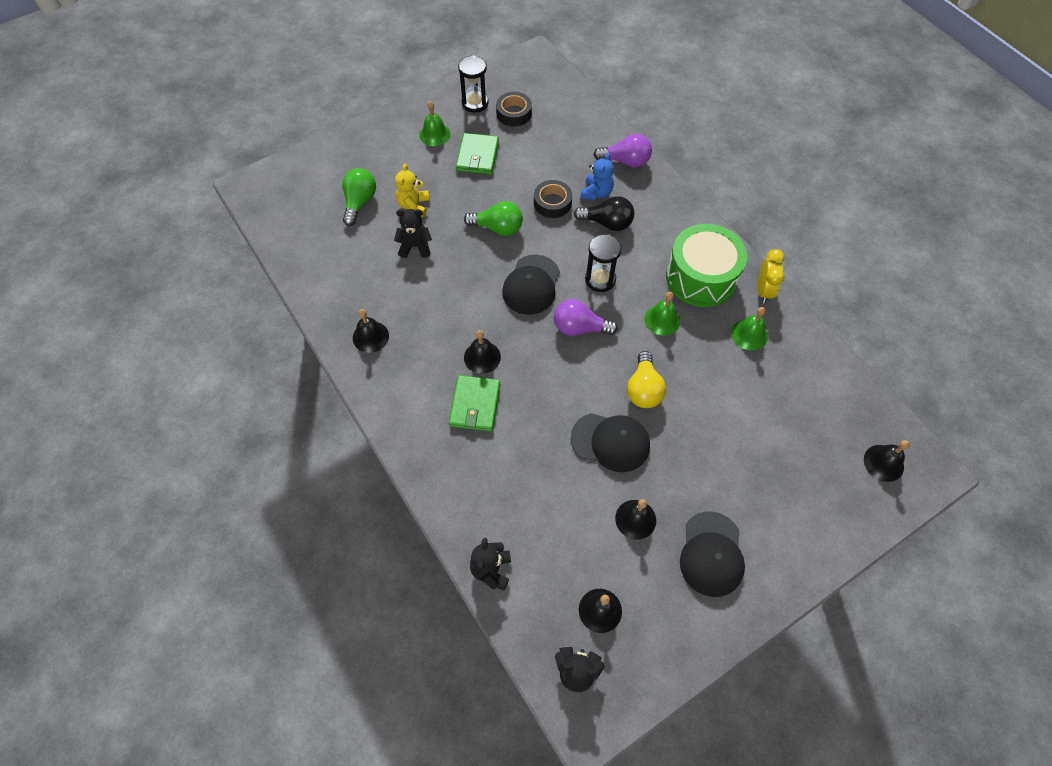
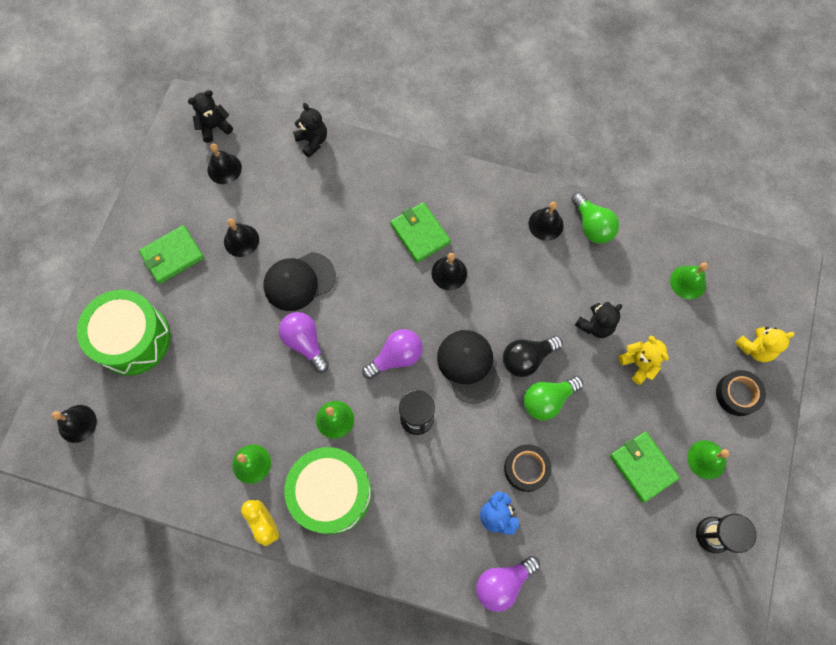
camera: 140 degrees right, 10 degrees up
green light bulb [342,168,376,226] -> green light bulb moved to [571,192,619,244]
black tape [496,92,532,127] -> black tape moved to [716,370,766,416]
black light bulb [574,196,634,231] -> black light bulb moved to [503,336,563,377]
yellow light bulb [627,351,666,408] -> purple light bulb [279,312,329,373]
black cap [680,511,745,597] -> green wallet [139,225,204,284]
none -> green drum [77,290,170,376]
none -> green bell [670,262,708,299]
none -> yellow teddy bear [735,327,795,362]

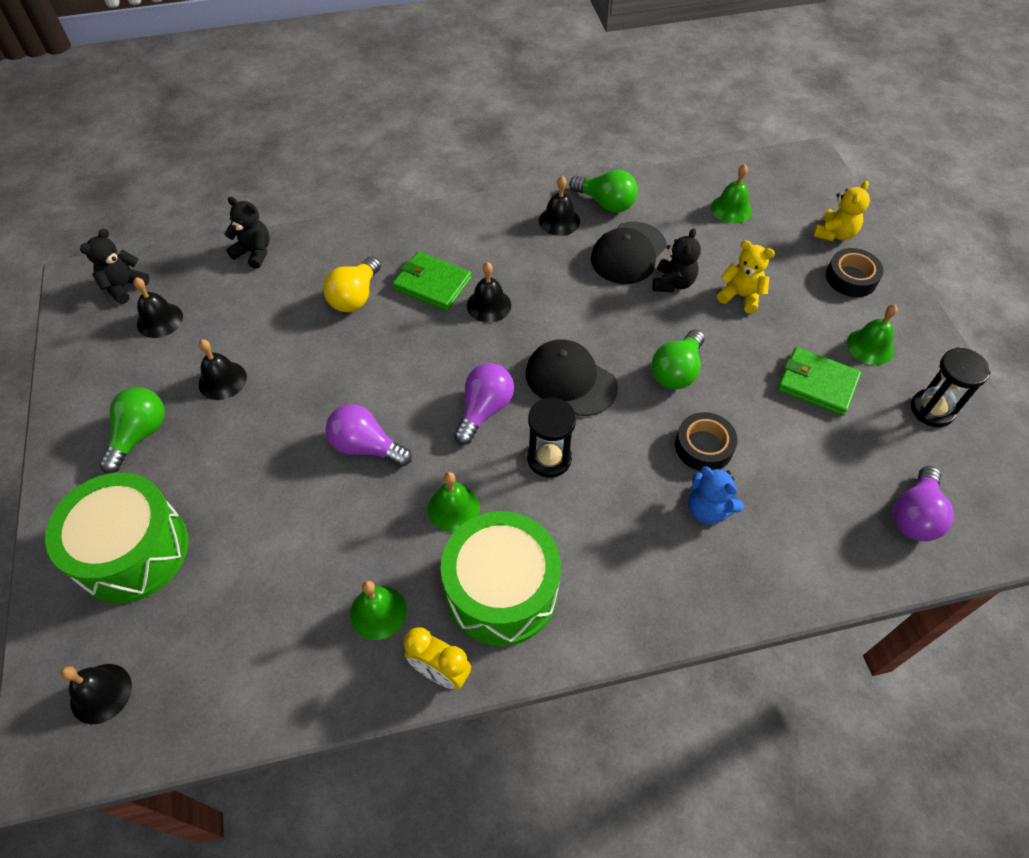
camera: 30 degrees left, 15 degrees down
green wallet [139,225,204,284] -> green light bulb [99,387,165,473]
black cap [264,252,336,311] -> black cap moved to [591,222,667,284]
purple light bulb [476,556,540,612] -> purple light bulb moved to [893,466,954,541]
black light bulb [503,336,563,377] -> none
none -> yellow light bulb [323,256,381,312]

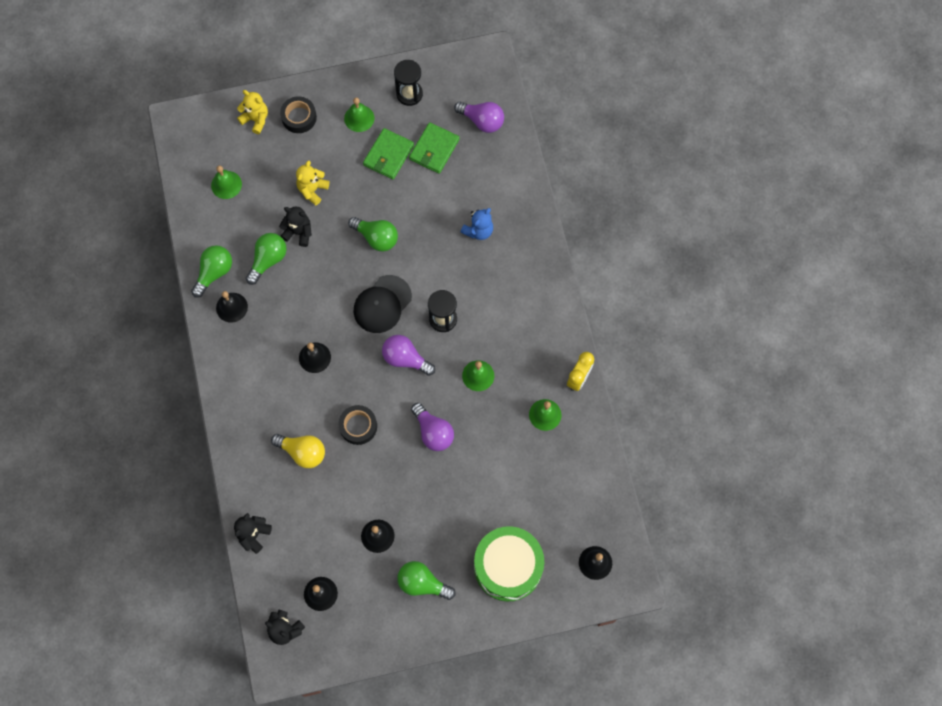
camera: 90 degrees left, 15 degrees up
purple light bulb [326,404,412,467] -> purple light bulb turned 60 degrees counterclockwise [411,403,454,451]
green wallet [393,251,471,311] -> green wallet moved to [409,122,459,174]
green drum [441,511,561,646] -> none
black cap [591,222,667,284] -> green light bulb [246,233,286,285]
black tape [675,412,737,471] -> black tape moved to [339,405,377,445]

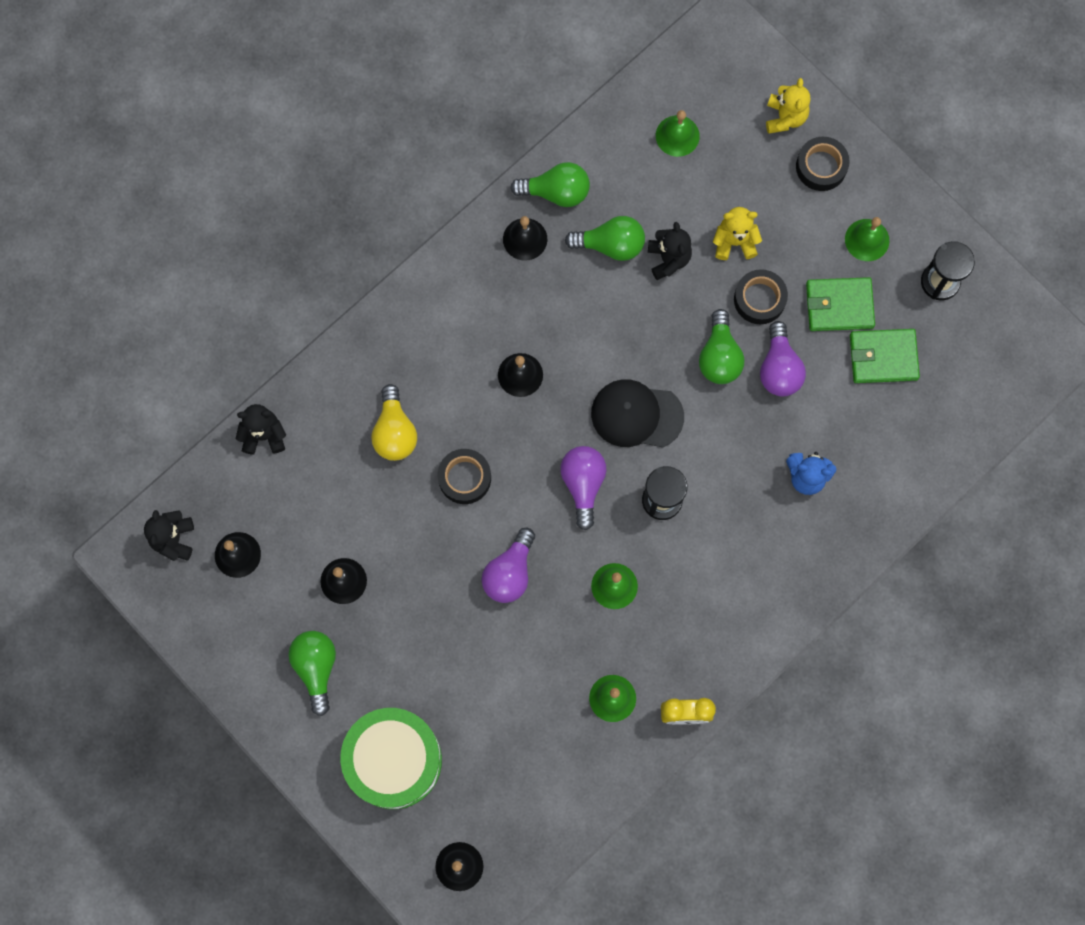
camera: 60 degrees right, 5 degrees up
purple light bulb [454,102,504,133] -> purple light bulb moved to [760,321,806,396]
none -> black tape [734,269,788,324]

